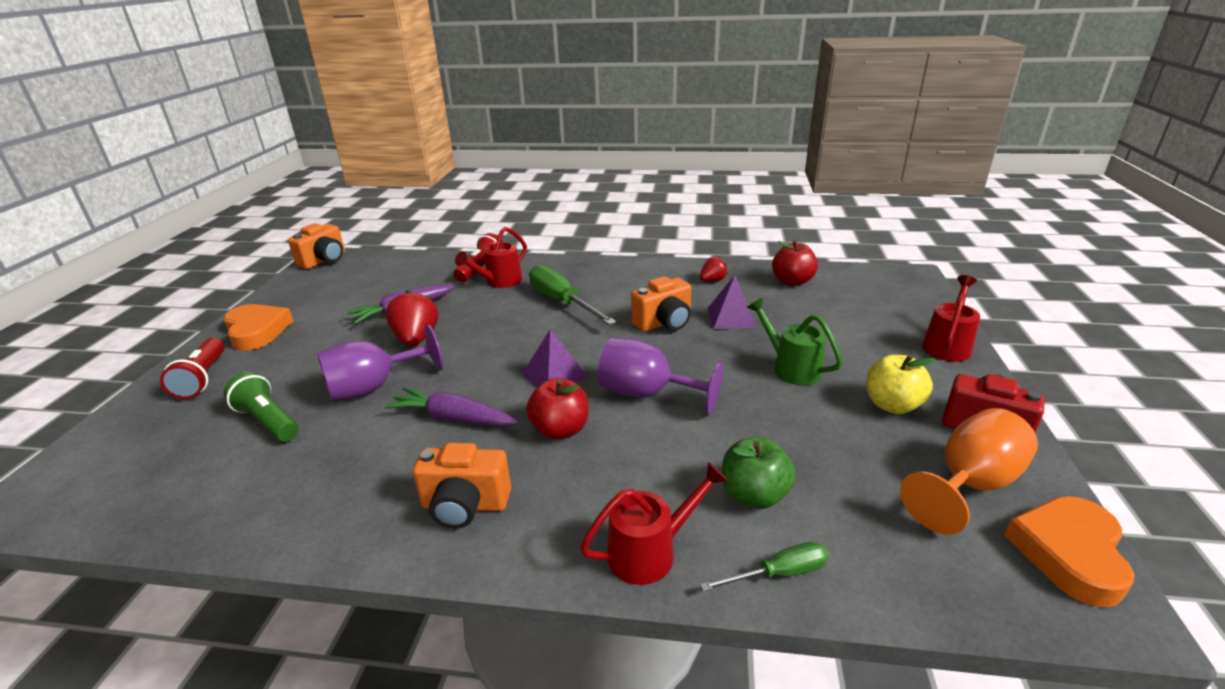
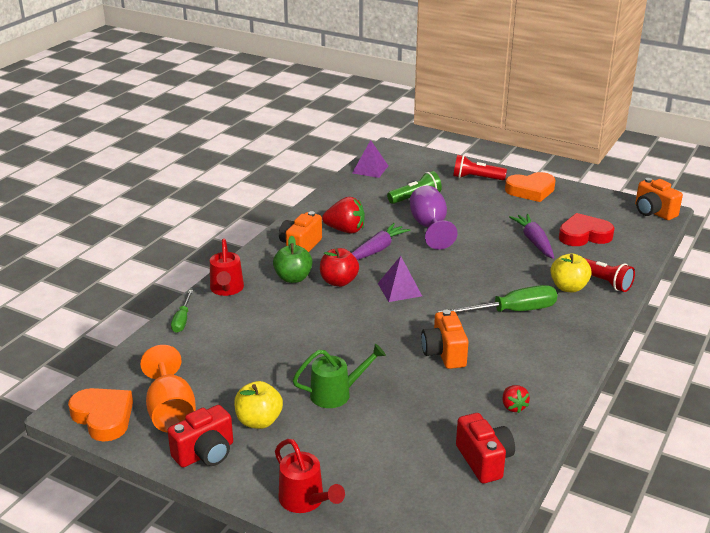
camera: 110 degrees right, 0 degrees up
red strawberry [386,290,438,347] -> red strawberry moved to [322,197,365,234]
red watering can [455,227,527,288] -> yellow apple [551,253,592,292]
purple goblet [598,337,724,415] -> none
purple pyramid [708,275,757,329] -> purple pyramid moved to [352,140,388,178]
green apple [722,437,796,509] -> green apple moved to [273,235,313,283]
red apple [772,241,818,286] -> red camera [456,413,515,484]
none -> red heart [559,213,615,246]

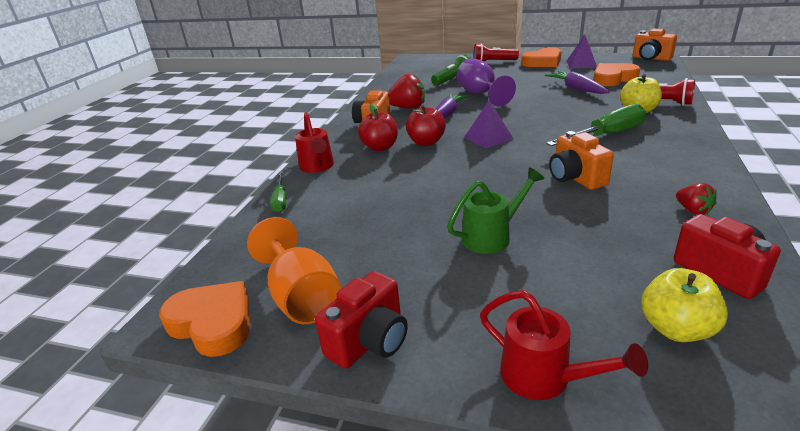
camera: 10 degrees left, 0 degrees up
yellow apple [234,381,283,429] -> yellow apple moved to [641,268,728,342]
green apple [273,235,313,283] -> red apple [358,104,398,151]
purple pyramid [352,140,388,178] -> purple pyramid moved to [567,34,597,68]
red heart [559,213,615,246] -> orange heart [593,63,640,86]

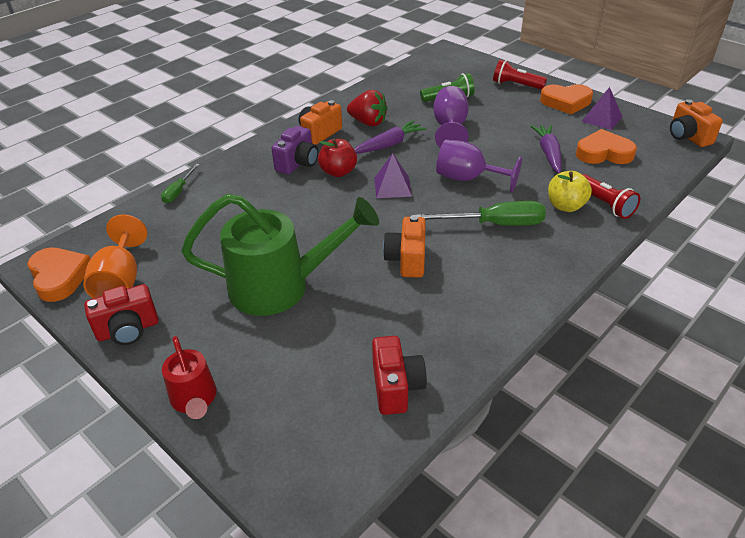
camera: 25 degrees right, 10 degrees up
red watering can [295,112,334,173] -> none
red apple [358,104,398,151] -> purple camera [271,126,318,175]
green watering can [447,167,545,254] -> green watering can [181,194,379,316], size x1.94
yellow apple [641,268,728,342] -> none
red strawberry [676,183,716,215] -> none
none -> purple goblet [436,139,522,192]

